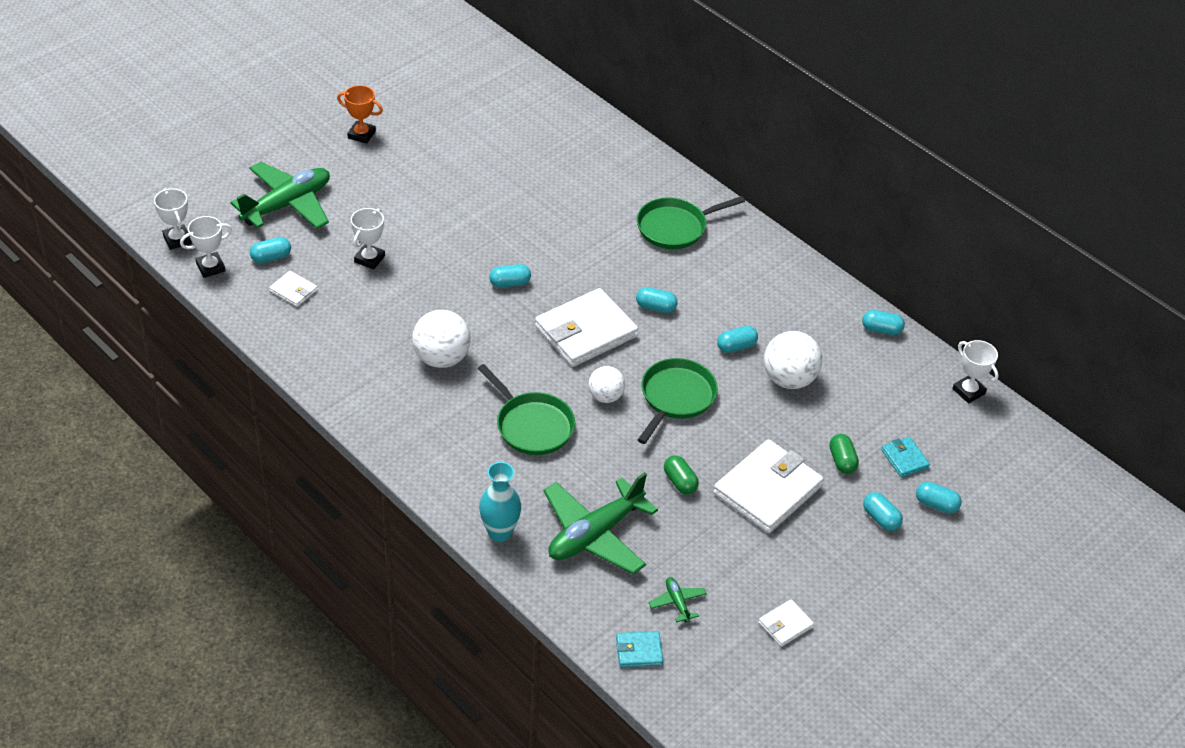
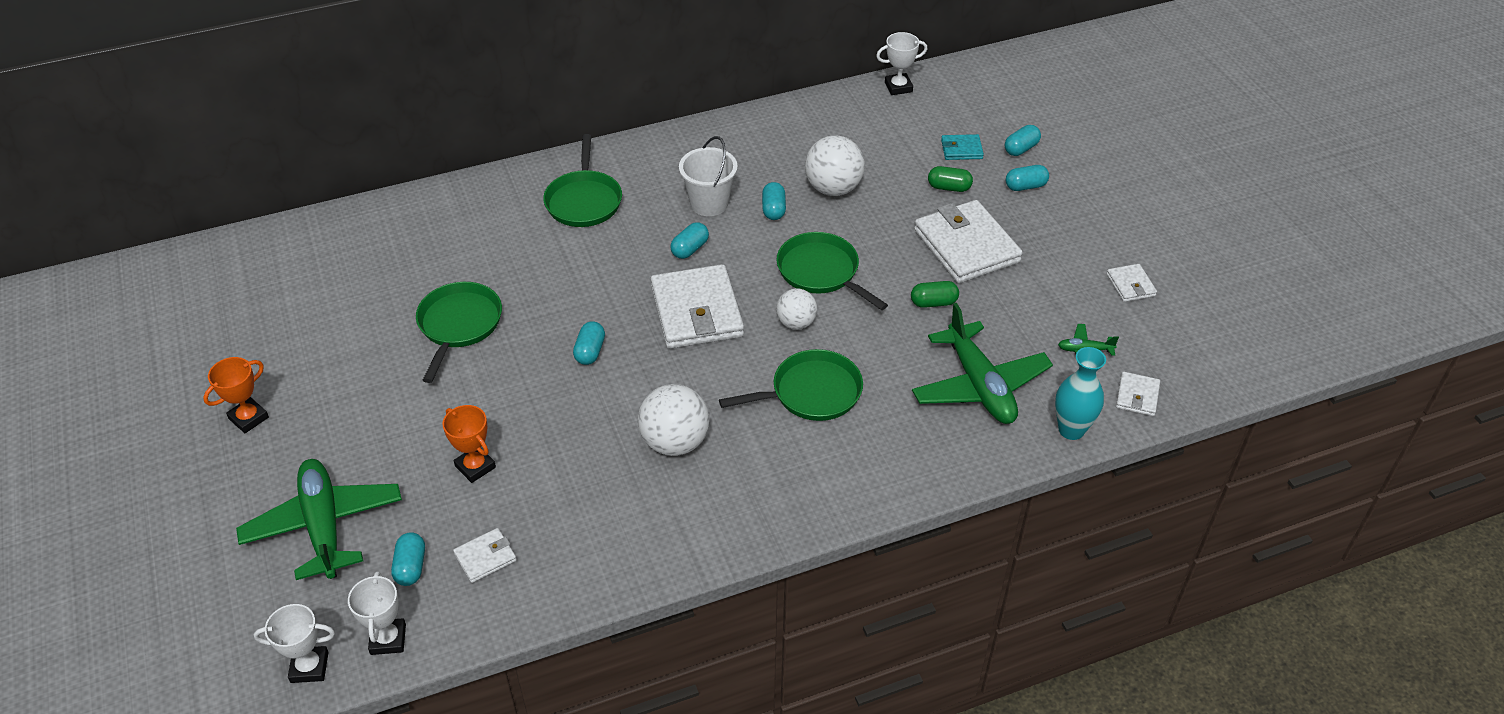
camera: 65 degrees left, 0 degrees up
white trophy [351,208,385,270] -> orange trophy [443,405,496,483]
turquoise vase [479,462,521,542] -> turquoise vase moved to [1055,347,1106,440]
turquoise wallet [616,631,663,667] -> white wallet [1116,372,1160,416]
turquoise capsule [862,310,905,335] -> none
none -> green pan [416,282,502,383]
none -> white bucket [679,136,738,216]

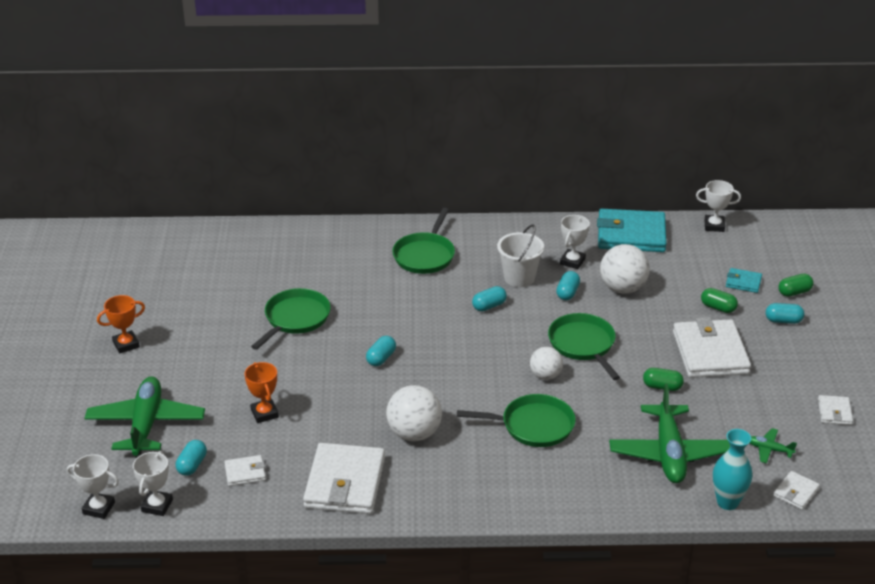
camera: 20 degrees right, 10 degrees down
white wallet [651,264,744,349] -> white wallet moved to [303,443,385,514]
turquoise capsule [1005,125,1041,156] -> green capsule [778,274,814,297]
none -> white trophy [560,215,590,269]
none -> turquoise wallet [597,209,667,252]

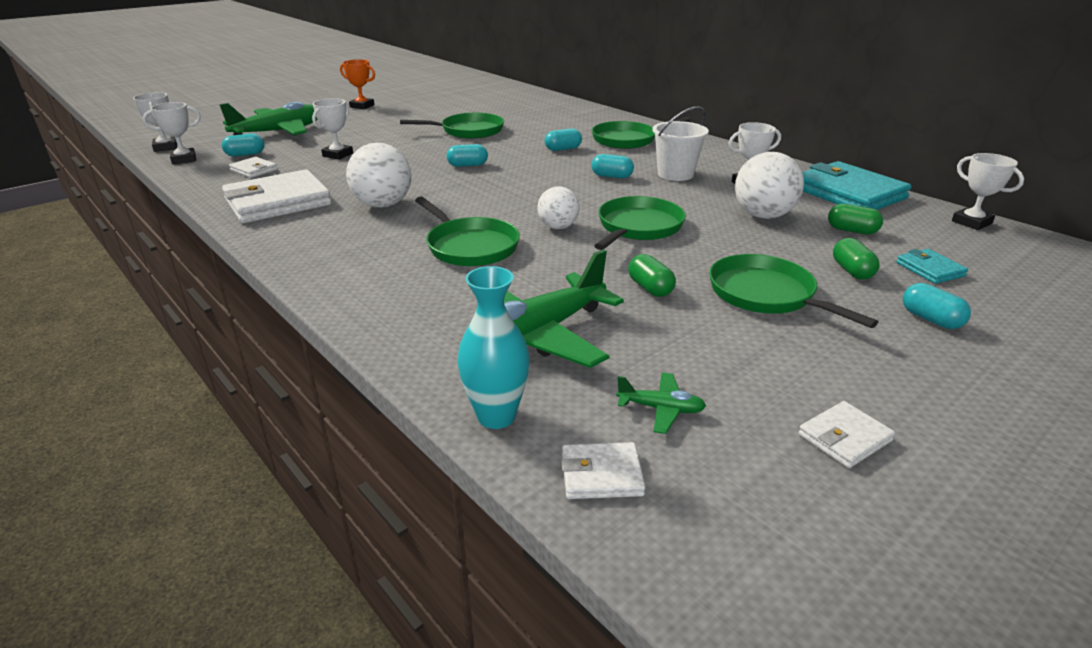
camera: 50 degrees right, 5 degrees down
orange trophy [244,362,279,423] -> white trophy [312,98,353,160]
turquoise capsule [556,271,580,300] -> turquoise capsule moved to [545,128,582,151]
white wallet [673,317,751,378] -> green pan [709,254,878,328]
green plane [750,428,797,463] -> green plane turned 120 degrees clockwise [616,372,706,434]
green capsule [778,274,814,297] -> green capsule moved to [828,204,883,235]

